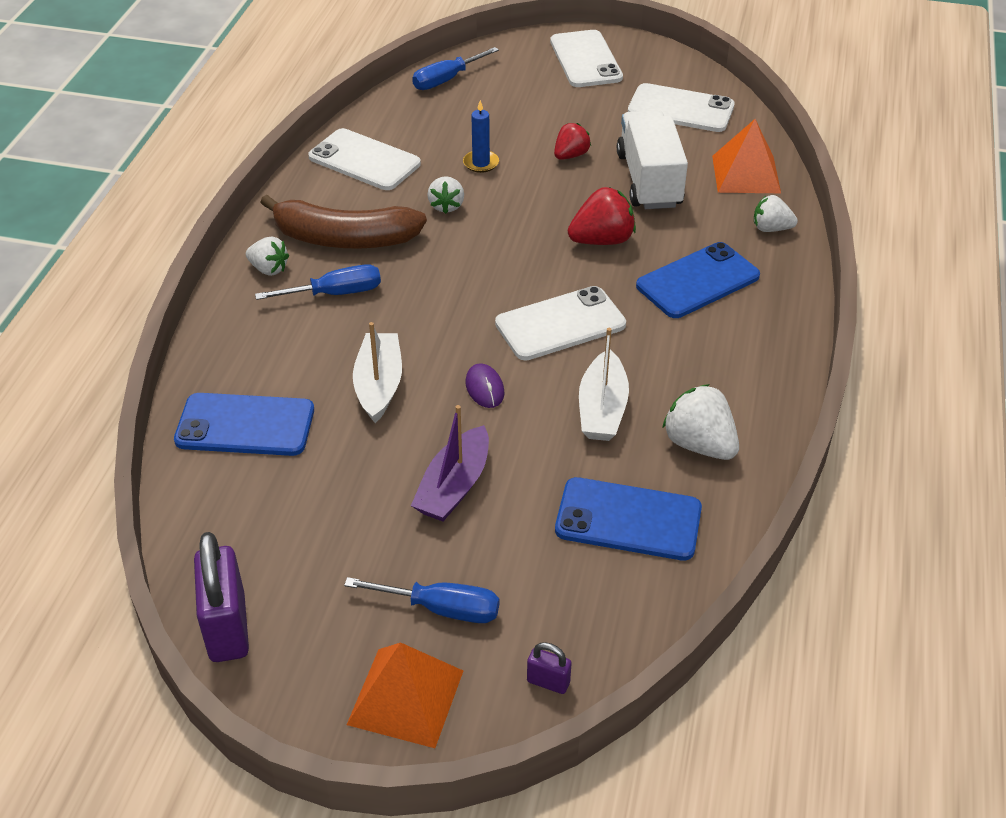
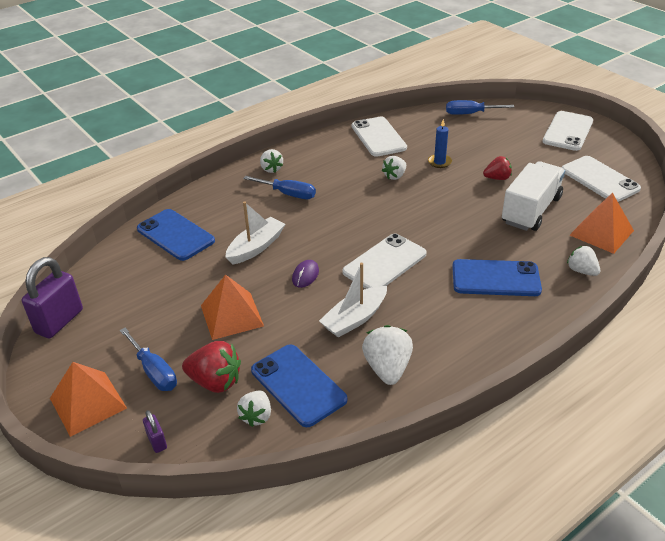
camera: 40 degrees right, 5 degrees down
brown banana [260,195,427,249] -> none
purple boat [411,405,489,521] -> orange pyramid [201,274,264,340]
white phone [495,286,626,360] -> white phone turned 60 degrees counterclockwise [343,233,427,289]
red strawberry [568,187,636,245] -> red strawberry moved to [182,341,241,393]
none -> white strawberry [237,391,271,427]

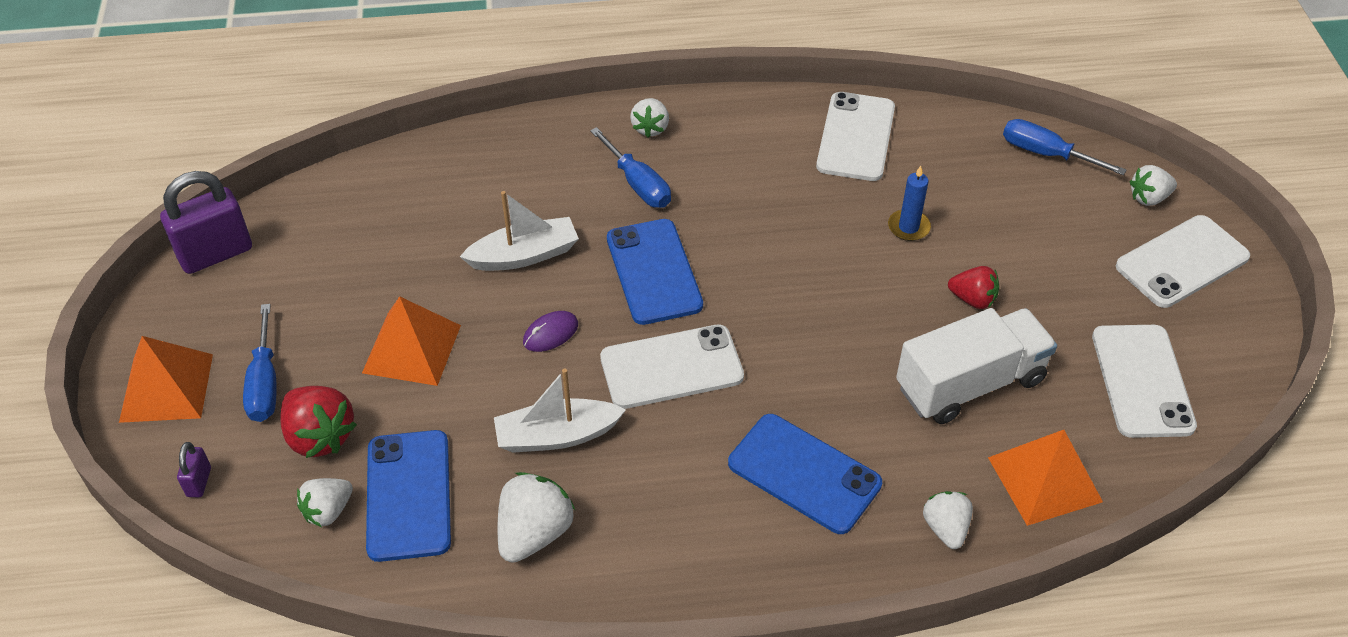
camera: 30 degrees right, 10 degrees up
blue phone [137,209,215,261] -> blue phone moved to [607,219,703,325]
white strawberry [382,156,406,180] -> white strawberry moved to [1130,165,1177,206]

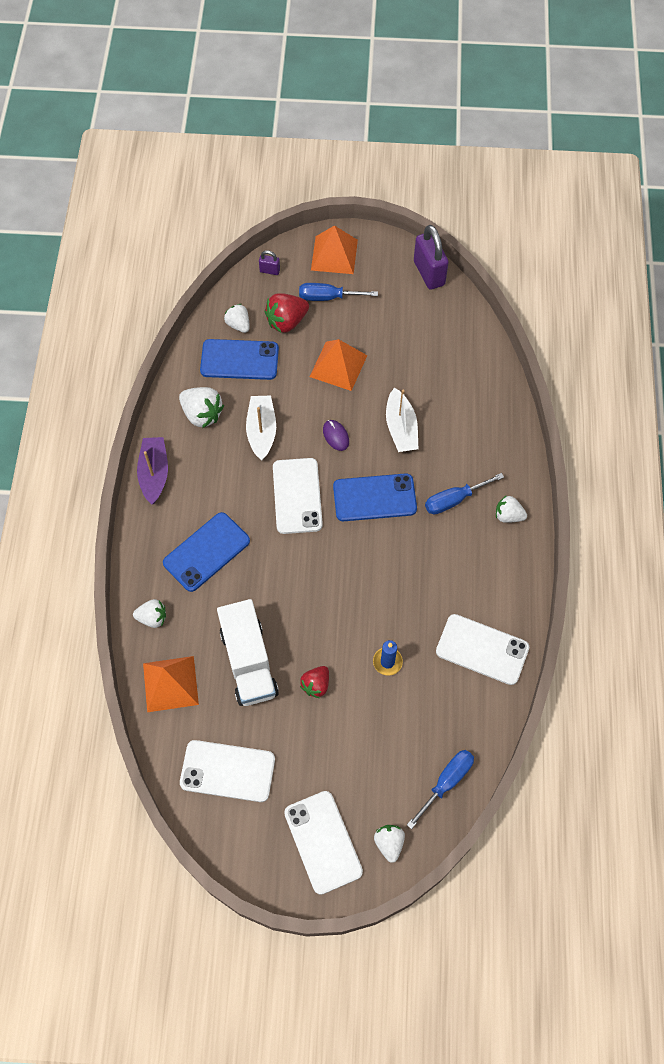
camera: 100 degrees right, 15 degrees up
none -> purple boat [137,437,168,504]

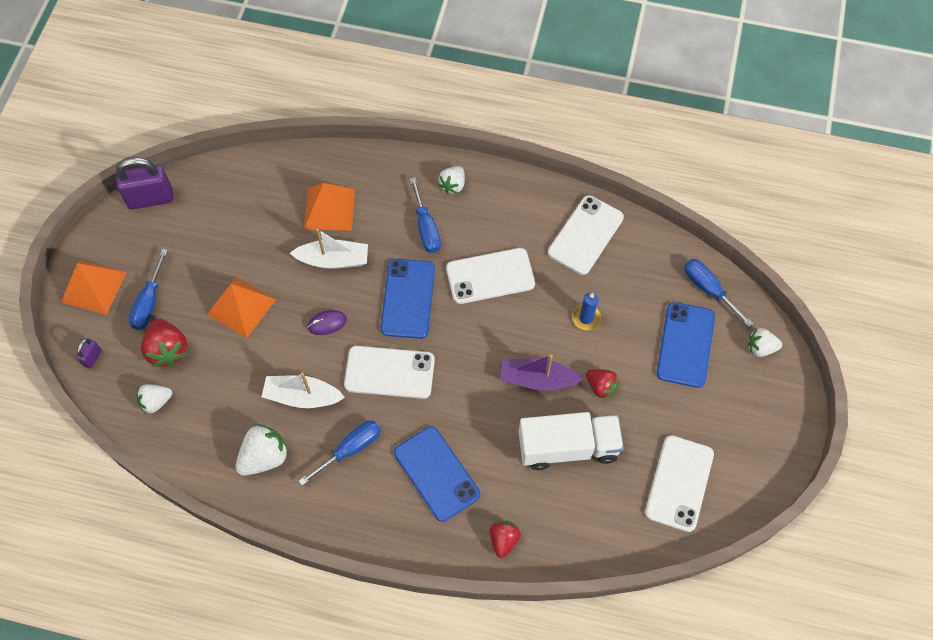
camera: 80 degrees left, 0 degrees up
white strawberry [133,599,166,628] -> red strawberry [490,520,521,558]
purple boat [137,437,168,504] -> purple boat moved to [500,354,583,390]
orange pyramid [143,656,199,712] -> orange pyramid moved to [304,183,355,231]
blue phone [200,339,279,380] -> blue phone moved to [656,302,715,388]
white phone [284,791,363,895] -> white phone moved to [446,248,535,304]
none -> blue screwdriver [299,420,381,486]

